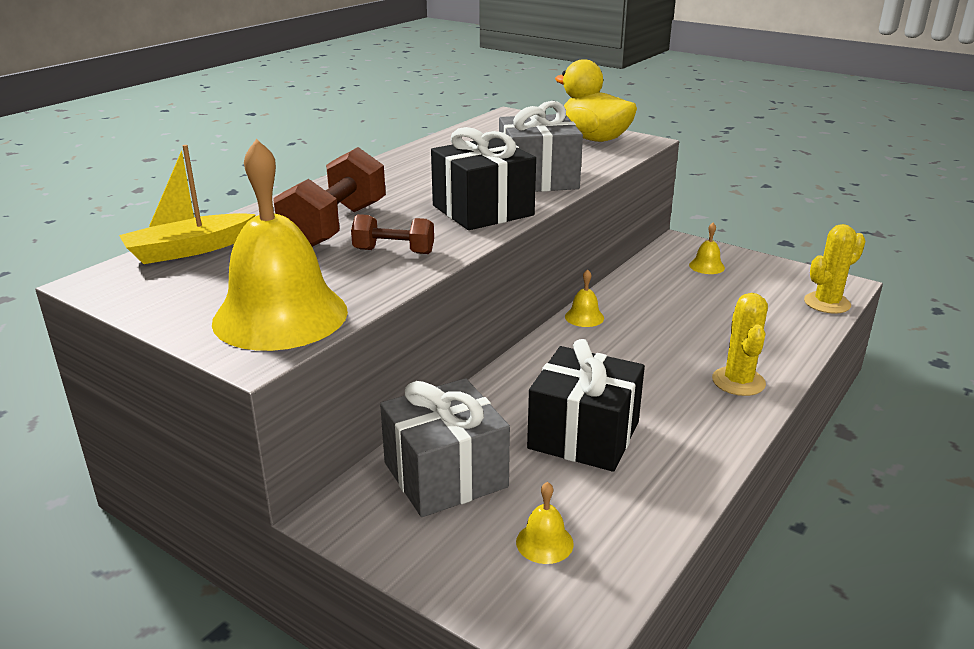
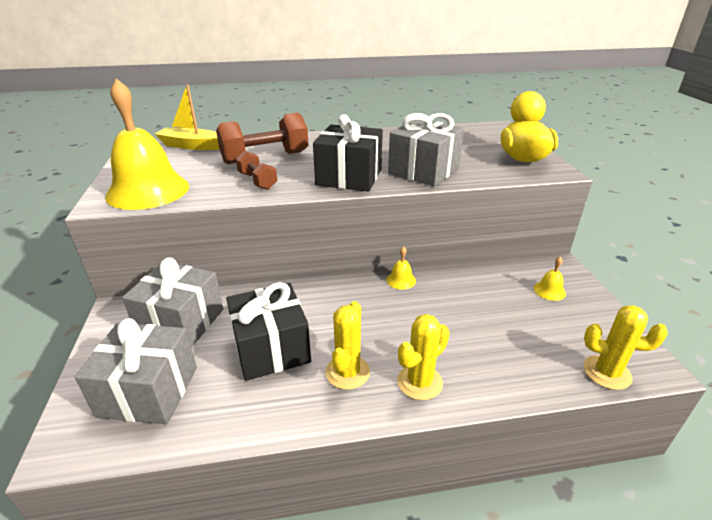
camera: 45 degrees right, 5 degrees up
yellow bell [516,482,574,564] -> grey gift [75,318,197,424]
none -> yellow cactus [325,301,370,390]

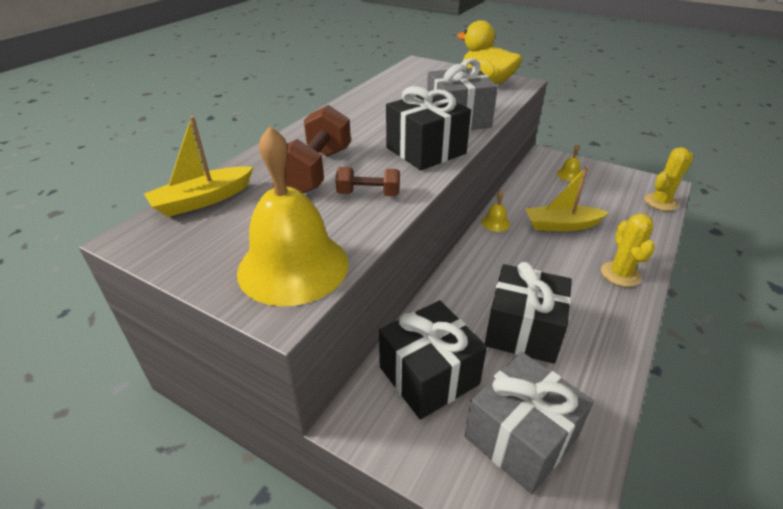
camera: 50 degrees left, 5 degrees up
grey gift [122,257,223,348] -> black gift [379,300,487,420]
yellow cactus [325,301,370,390] -> none
none -> yellow boat [525,167,609,231]

